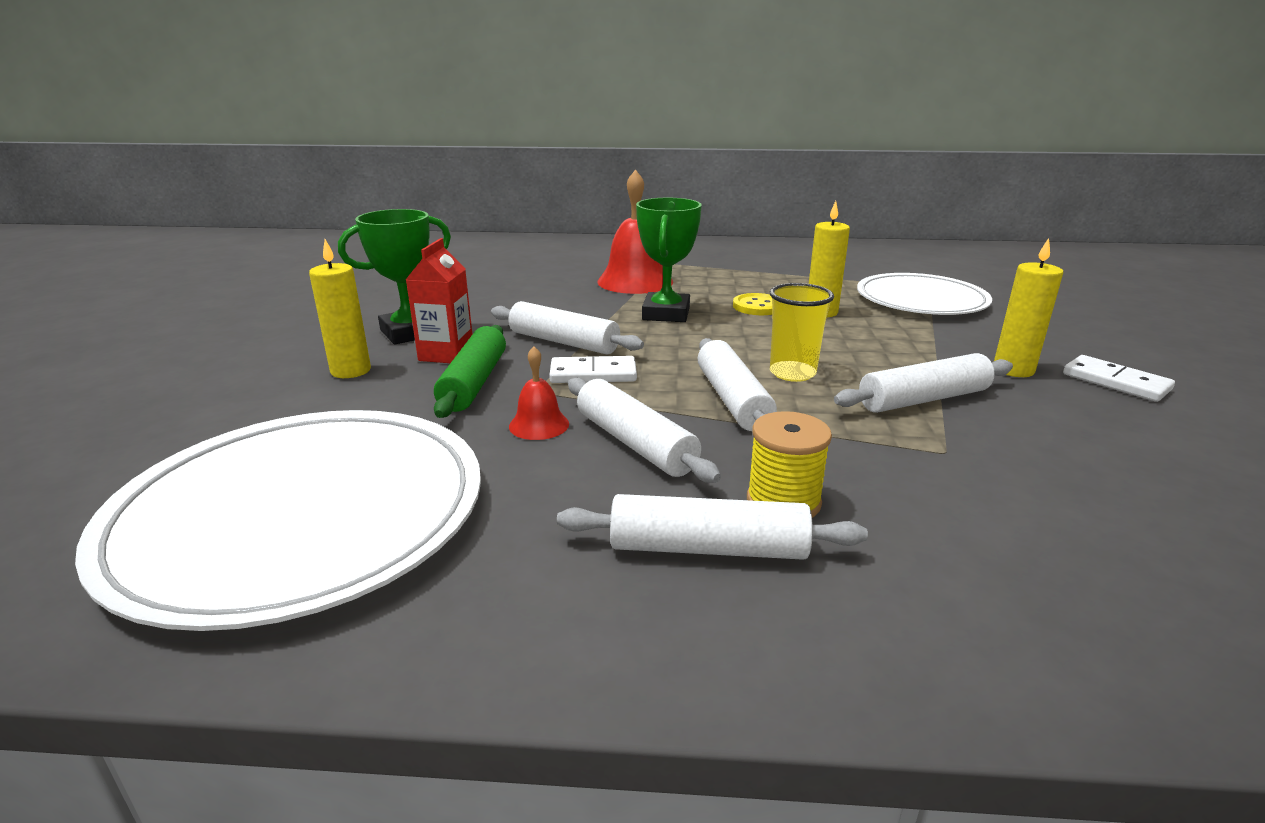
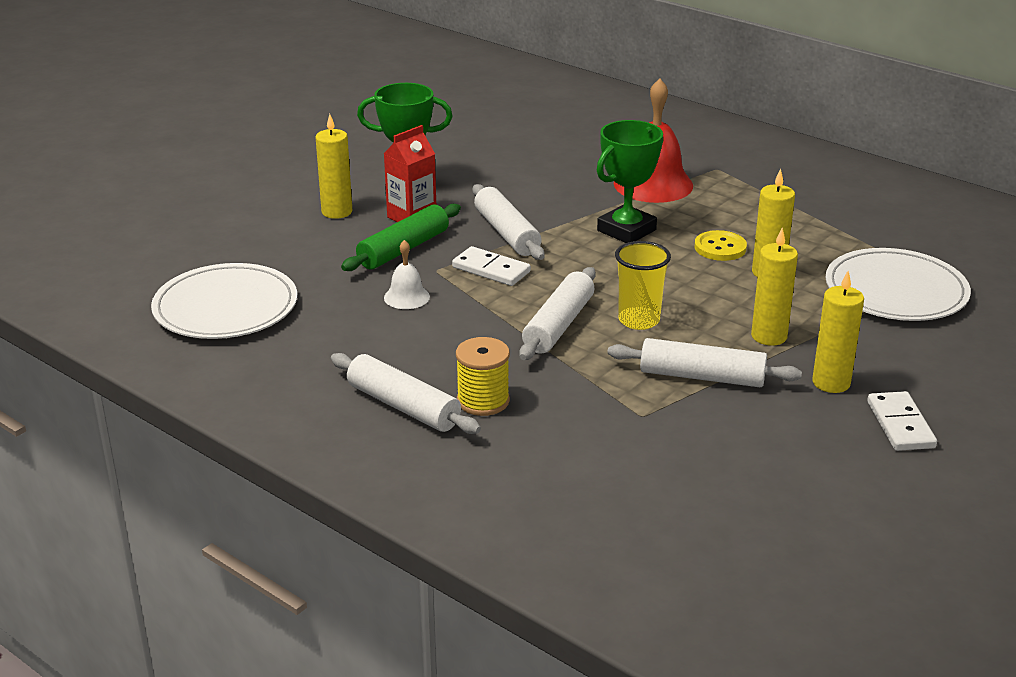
camera: 35 degrees right, 5 degrees up
white plate [75,410,481,631] -> white plate [151,263,297,339], size x0.64
red bell [509,346,569,440] -> white bell [384,240,430,309]
white rolling pin [568,378,721,483] -> none
none -> yellow candle [751,228,798,346]

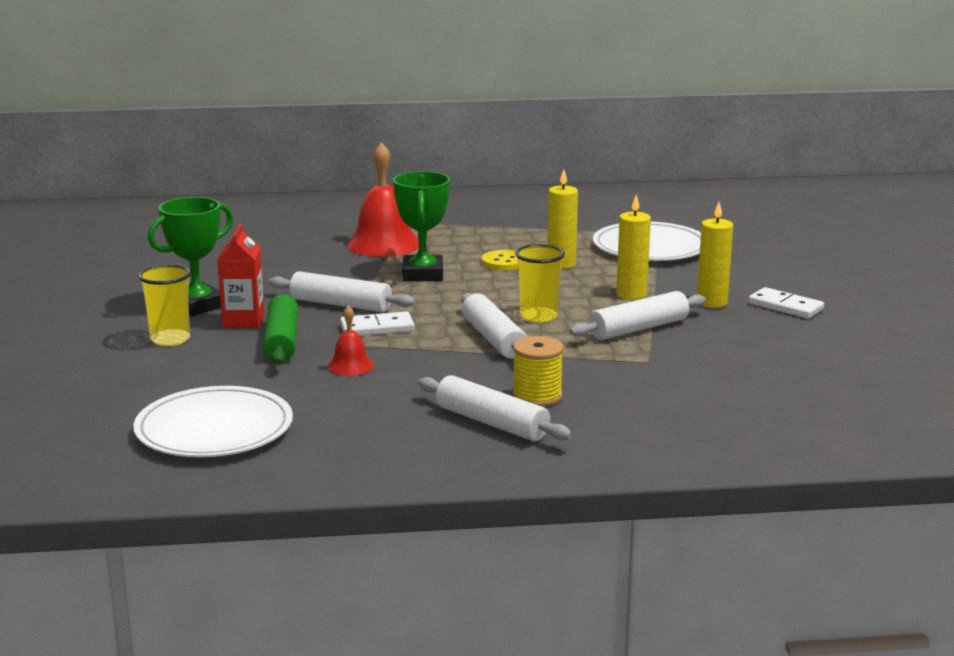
camera: 45 degrees left, 10 degrees down
yellow candle [316,114,352,219] -> yellow cup [138,264,191,346]
white rolling pin [331,353,481,434] -> white rolling pin turned 45 degrees clockwise [418,375,572,441]
white bell [384,240,430,309] -> red bell [328,305,374,376]

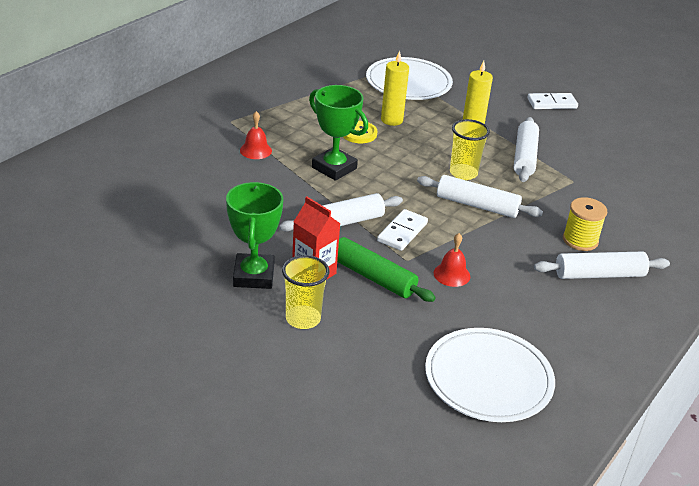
camera: 50 degrees left, 15 degrees up
red bell [347,142,419,257] -> red bell [240,111,272,159], size x0.50
yellow candle [697,202,733,308] -> none

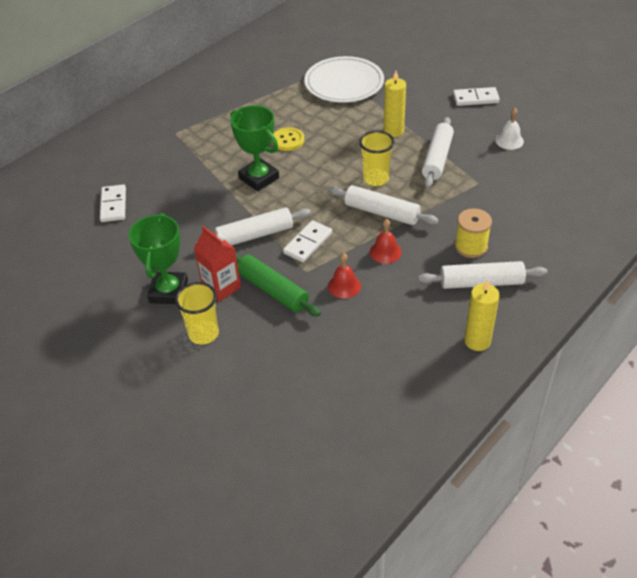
camera: 10 degrees right, 10 degrees up
red bell [240,111,272,159] -> red bell moved to [370,219,402,264]
yellow candle [381,50,409,126] -> yellow candle moved to [464,280,500,351]
white plate [425,328,555,422] -> none
none -> white domino [100,184,126,222]
none -> white bell [495,108,524,150]

